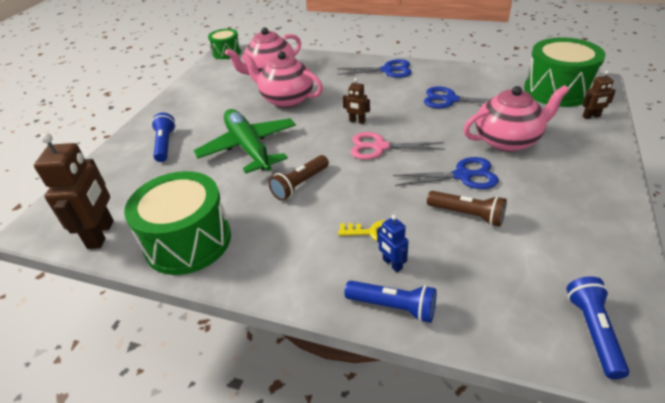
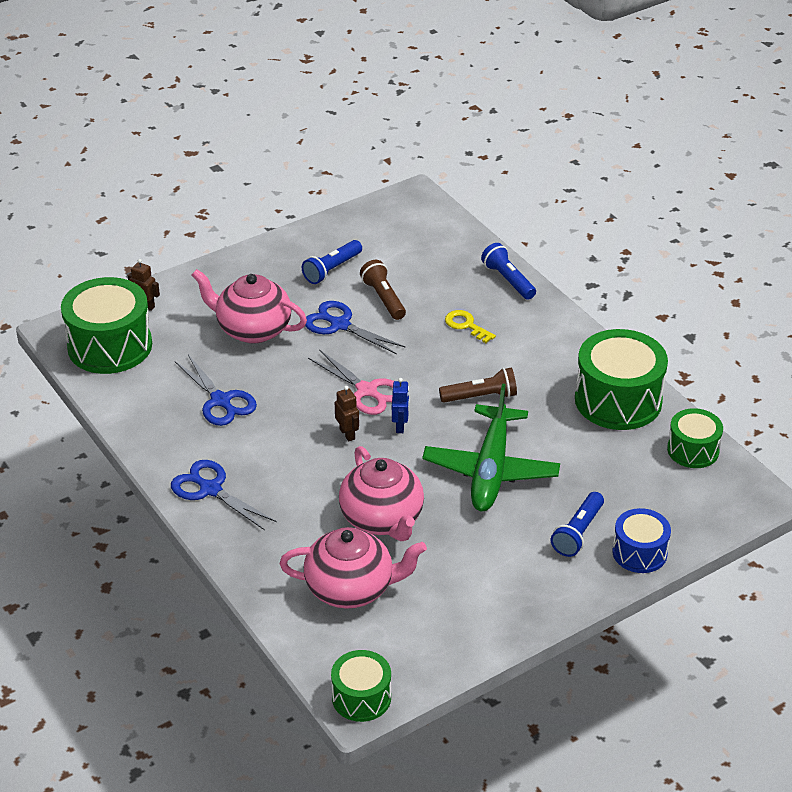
camera: 145 degrees left, 0 degrees up
brown robot [34,133,114,249] -> green drum [667,408,723,468]
blue robot [377,215,408,272] -> blue robot moved to [392,378,409,433]
blue flashlight [566,276,629,379] -> blue flashlight moved to [302,240,362,284]
none -> blue drum [612,508,671,573]

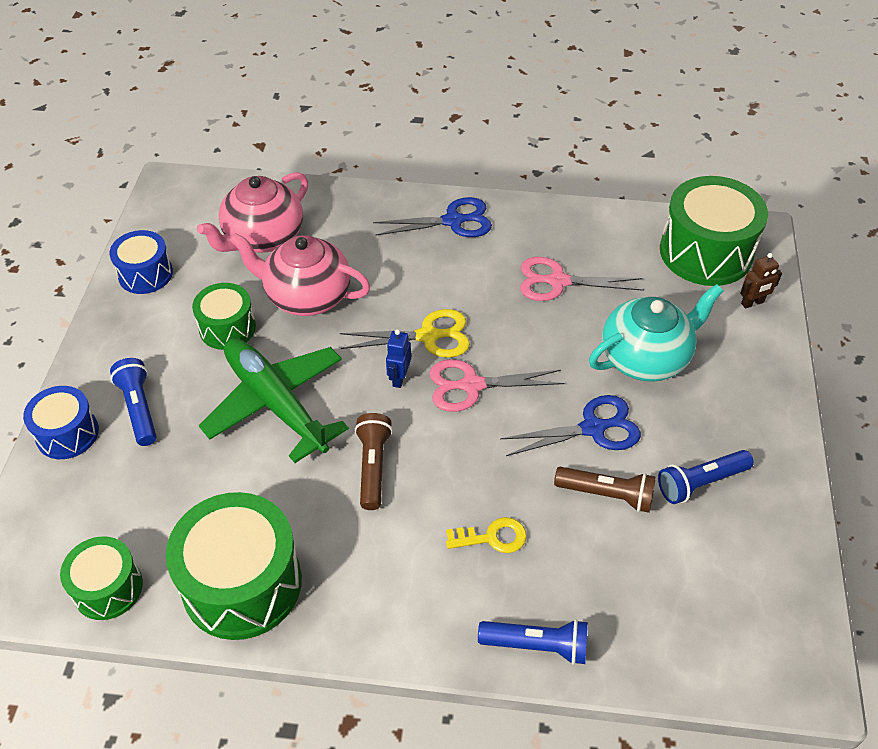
camera: 130 degrees right, 10 degrees up
blue scissors [175,355,257,426] -> pink scissors [520,257,644,301]
pink teapot [192,269,307,344] -> turquoise teapot [589,284,723,382]
blue flashlight [302,240,362,284] -> blue flashlight turned 105 degrees counterclockwise [658,450,754,504]
green drum [331,650,391,722] -> green drum moved to [192,283,256,350]
brown robot [335,386,359,441] -> yellow scissors [340,309,470,358]
blue robot [392,378,409,433] -> blue robot turned 60 degrees clockwise [386,329,411,388]
brown flashlight [439,368,517,403] -> brown flashlight turned 150 degrees clockwise [355,413,393,510]
none -> blue drum [109,230,173,294]

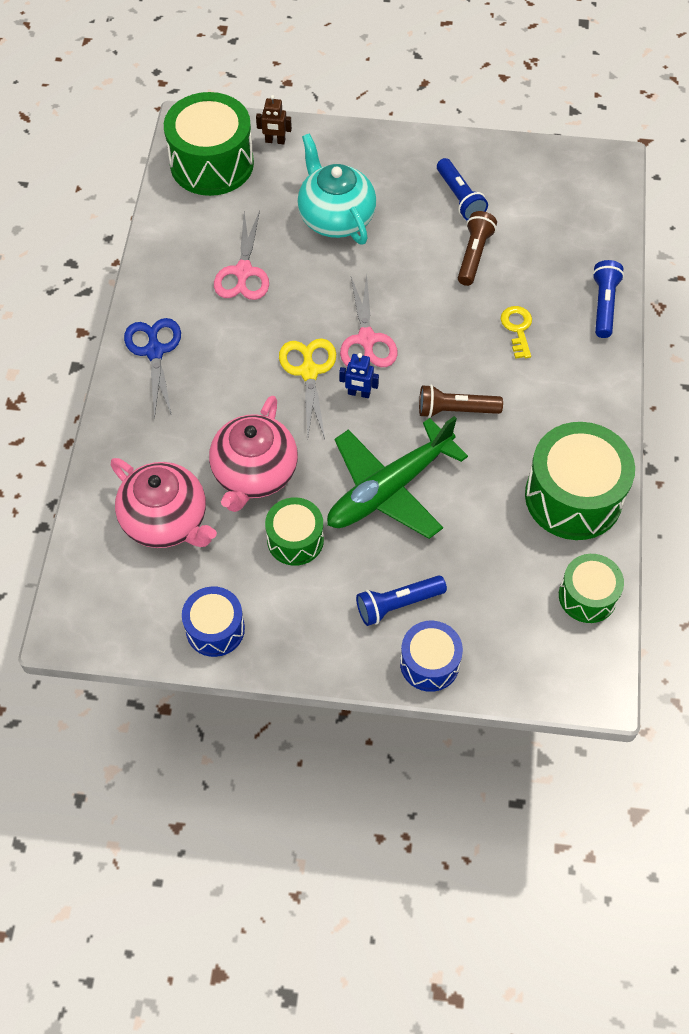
camera: 90 degrees left, 10 degrees up
blue scissors [500,395,641,456] -> none
brown robot [740,253,782,309] -> brown robot turned 120 degrees clockwise [256,95,292,144]

